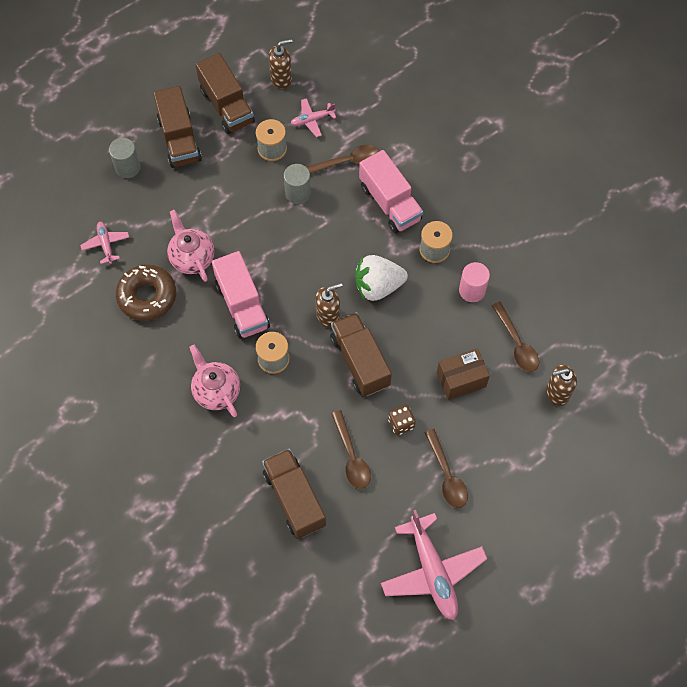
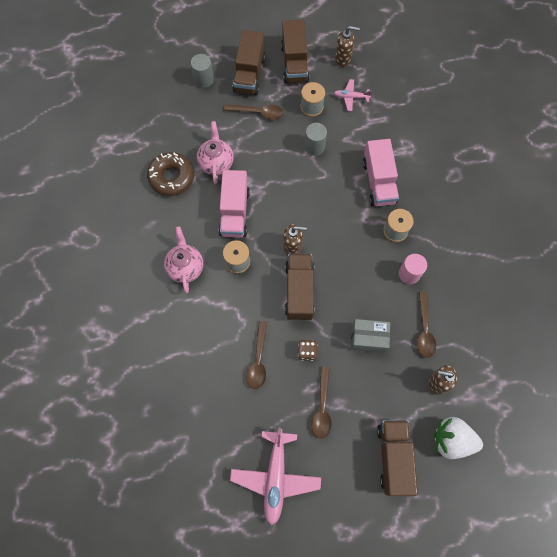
camera: 25 degrees right, 5 degrees up
pink plane [80,221,129,264] -> none
brown truck [262,449,326,539] -> brown truck moved to [377,420,418,496]
brown spoon [306,145,379,174] -> brown spoon moved to [224,104,284,120]
white strawberry [355,255,408,301] -> white strawberry moved to [434,417,483,459]
brown box [437,348,490,400] -> grey box [351,319,390,353]

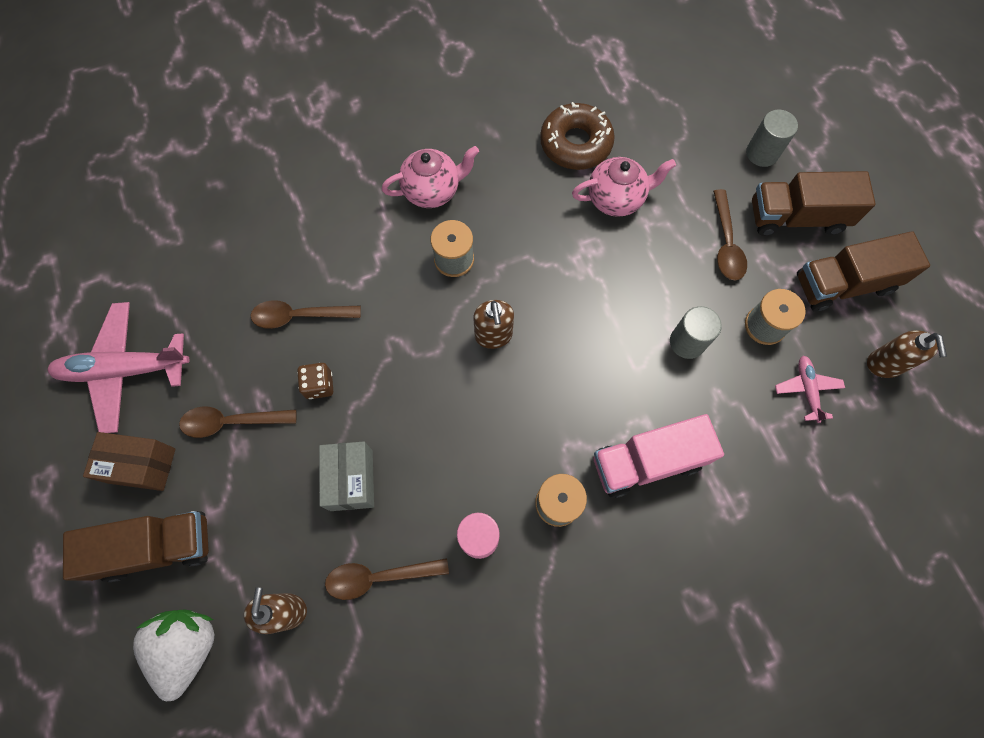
camera: 80 degrees right, 0 degrees up
pink truck [219,170,250,238] -> none
brown truck [285,253,315,320] -> none
none -> brown box [83,432,176,491]

